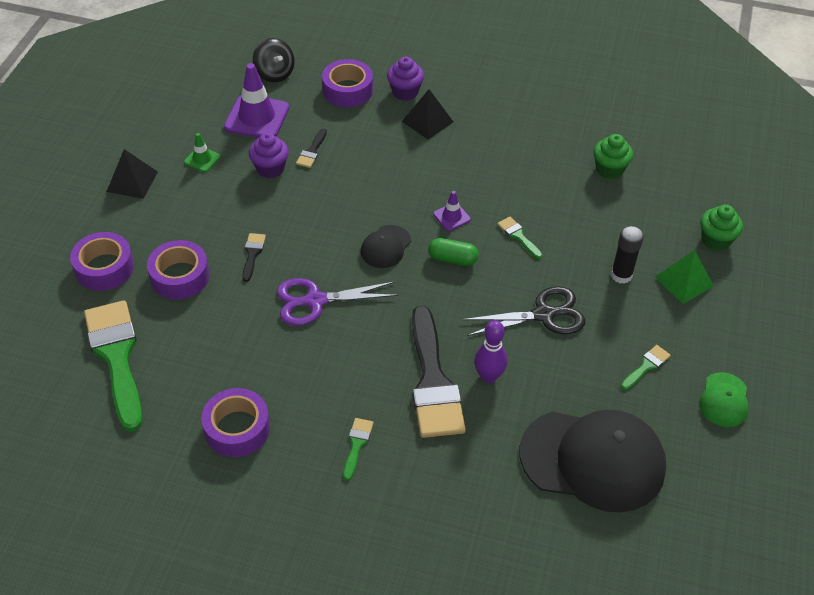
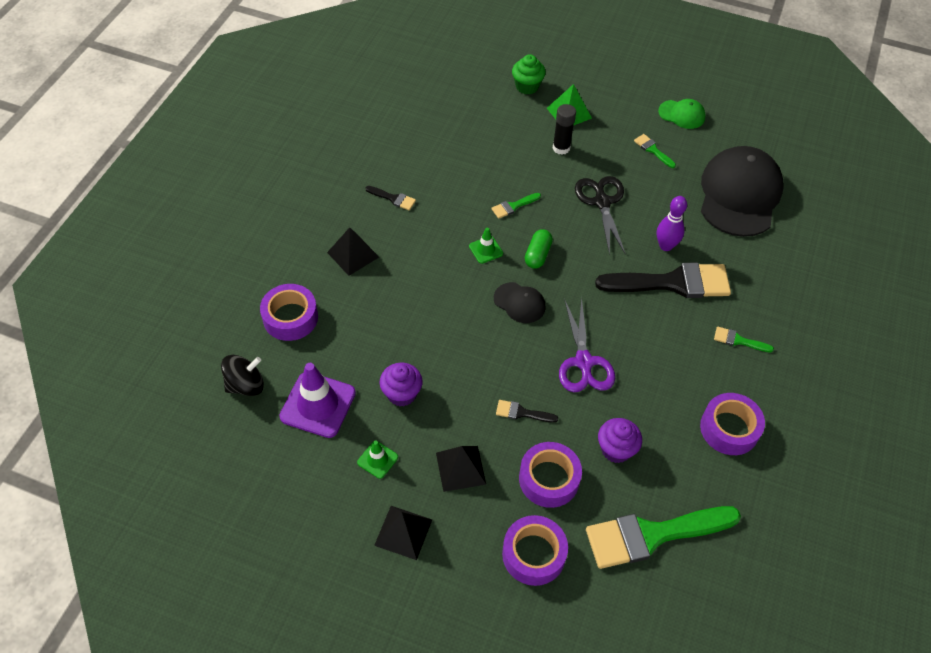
camera: 85 degrees left, 5 degrees up
black brush [296,129,327,168] -> black brush moved to [365,186,416,210]
purple cupcake [387,57,424,101] -> purple cupcake moved to [598,418,642,463]
purple traffic cone [433,191,471,231] -> green traffic cone [469,228,503,264]
green cupcake [593,134,633,179] -> none
none -> black pyramid [436,446,486,492]

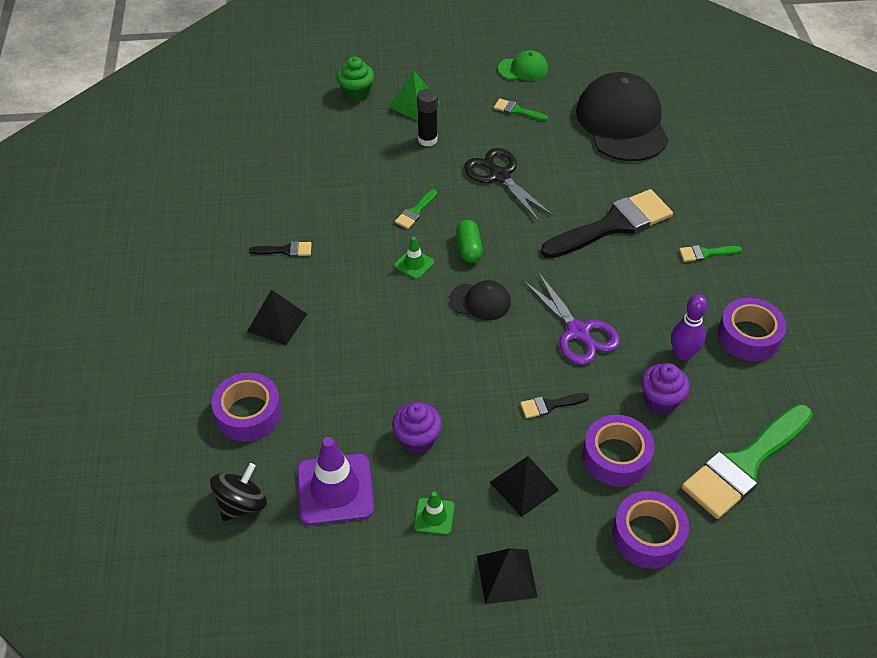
camera: 25 degrees left, 5 degrees down
purple bowling pin [657,196,687,251] -> purple bowling pin moved to [671,294,708,361]

